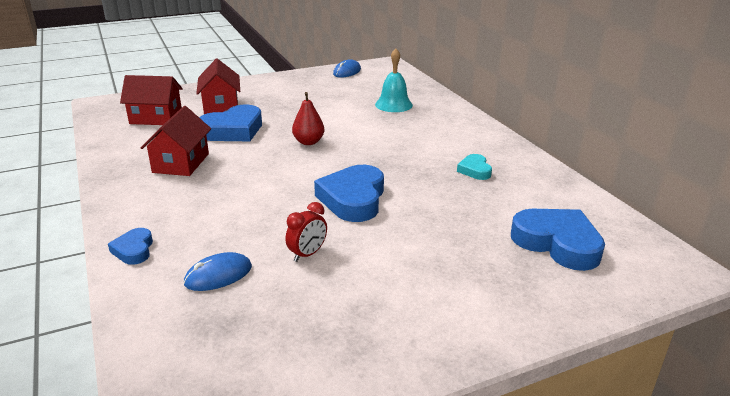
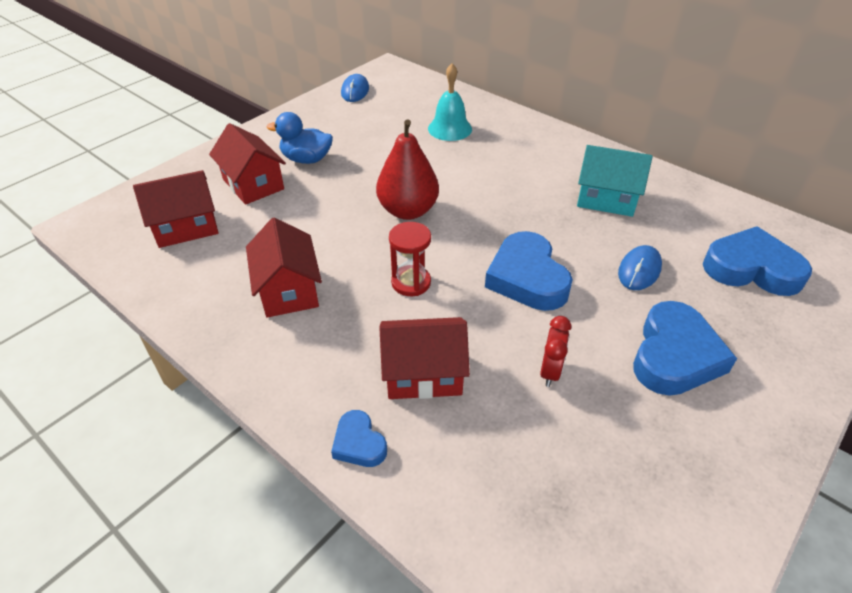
camera: 25 degrees left, 15 degrees up
blue mouse [184,252,252,291] -> blue mouse moved to [618,245,662,290]
blue heart [199,104,262,141] -> blue heart moved to [633,301,737,396]
red pear [292,92,324,145] -> red pear [376,120,439,220], size x1.57
turquoise heart [457,154,492,180] -> turquoise house [577,145,653,217]
none -> blue duck [267,112,333,164]
none -> red house [379,317,470,399]
none -> red hourglass [389,222,431,296]

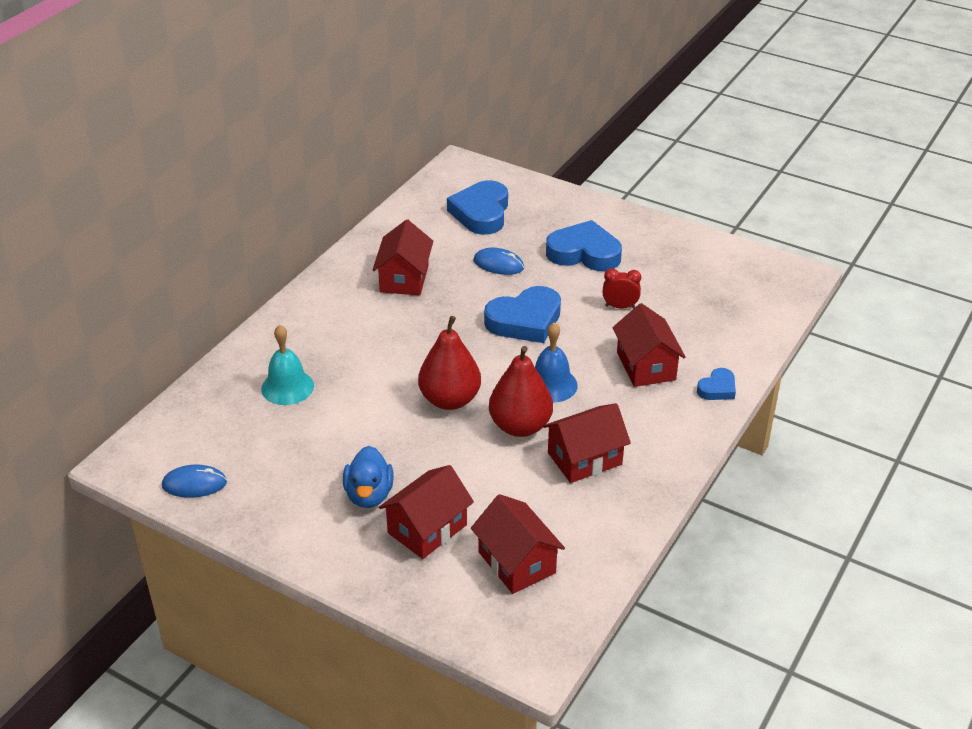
camera: 100 degrees left, 5 degrees down
red hourglass [389,222,431,296] -> blue bell [535,322,578,403]
turquoise house [577,145,653,217] -> red house [373,219,433,296]
none -> red pear [489,346,553,437]

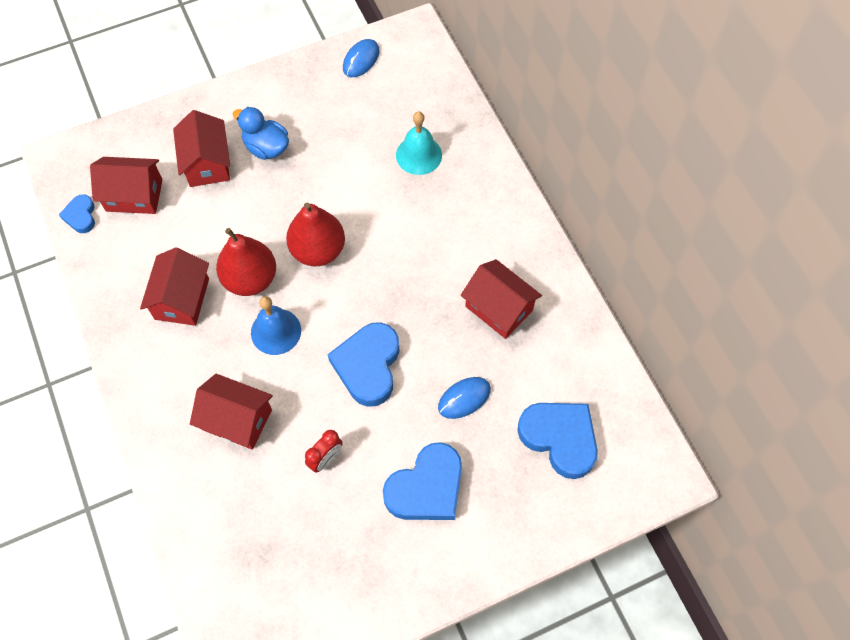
camera: 125 degrees right, 25 degrees up
blue heart [697,368,736,400] -> blue heart moved to [59,194,95,233]

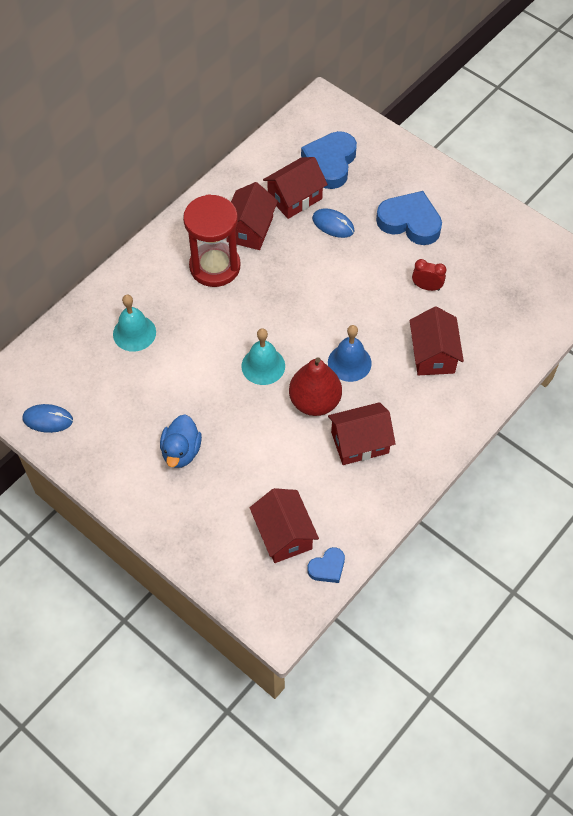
camera: 115 degrees left, 5 degrees down
red house [173,110,230,187] -> red house moved to [263,157,328,219]
red pear [286,203,345,266] -> turquoise bell [241,328,285,385]
blue heart [328,322,400,407] -> none
none -> red hourglass [183,194,240,287]

